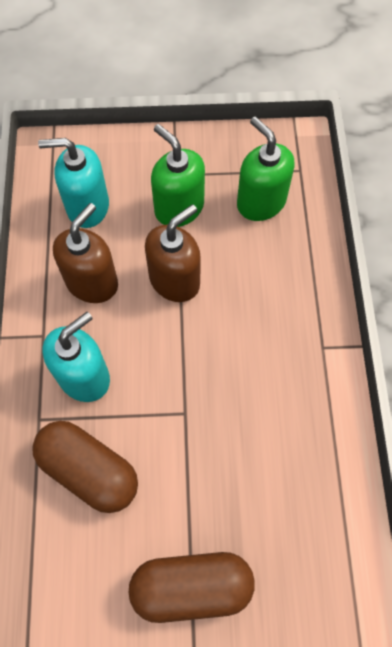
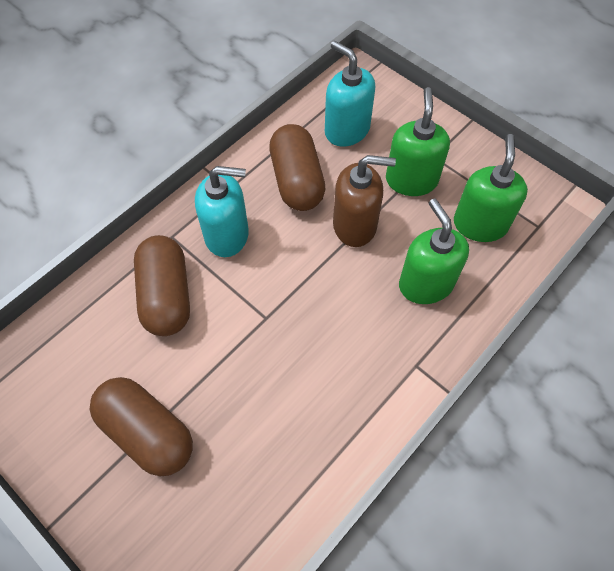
camera: 45 degrees right, 5 degrees down
brown soap dispenser [53,203,118,303] -> brown capsule [269,124,326,211]
none -> green soap dispenser [399,198,469,304]

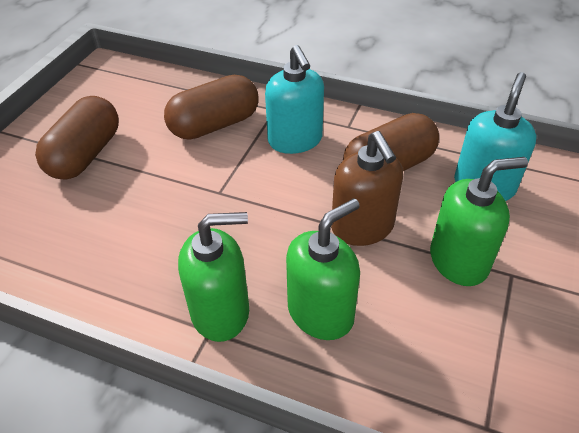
camera: 70 degrees right, 15 degrees down
green soap dispenser [454,134,528,242] -> green soap dispenser moved to [178,212,249,342]

